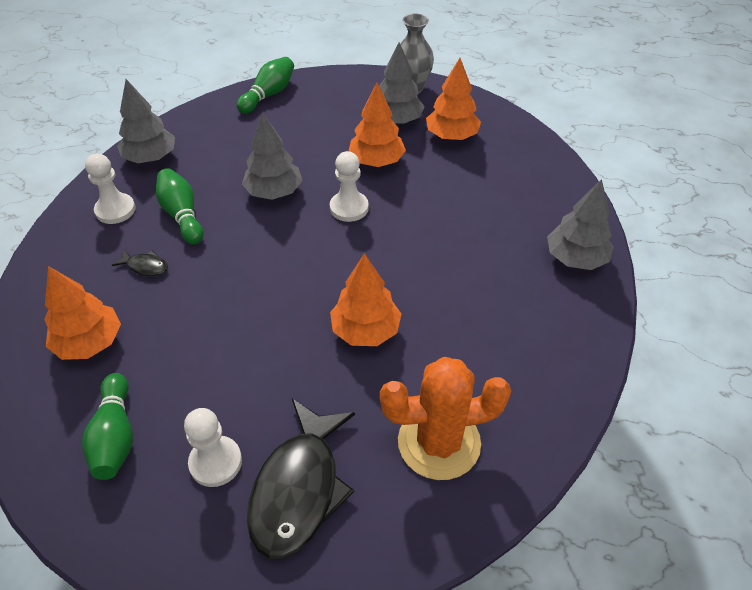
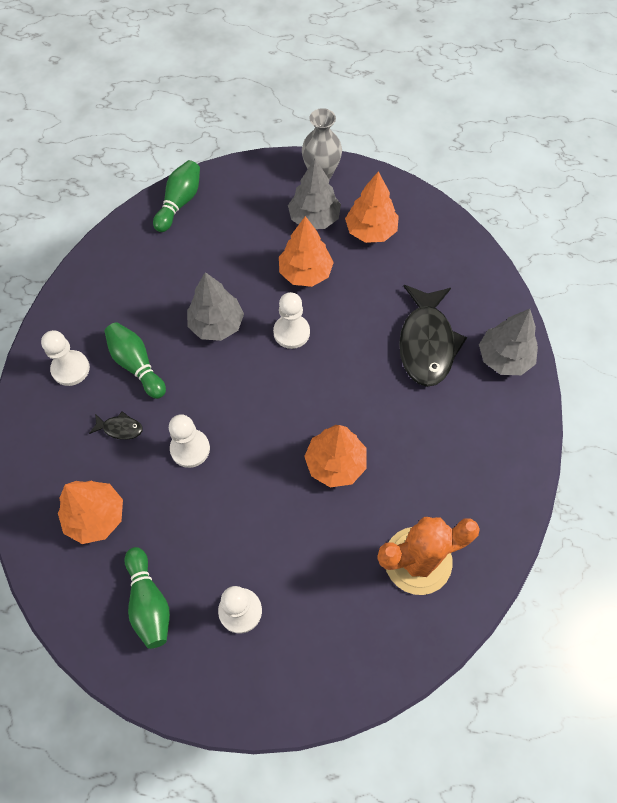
camera: 10 degrees left, 15 degrees up
grey tree [117,79,175,163] -> none
black fish [247,399,355,559] -> black fish moved to [399,285,467,387]
none -> white pawn [169,414,210,468]

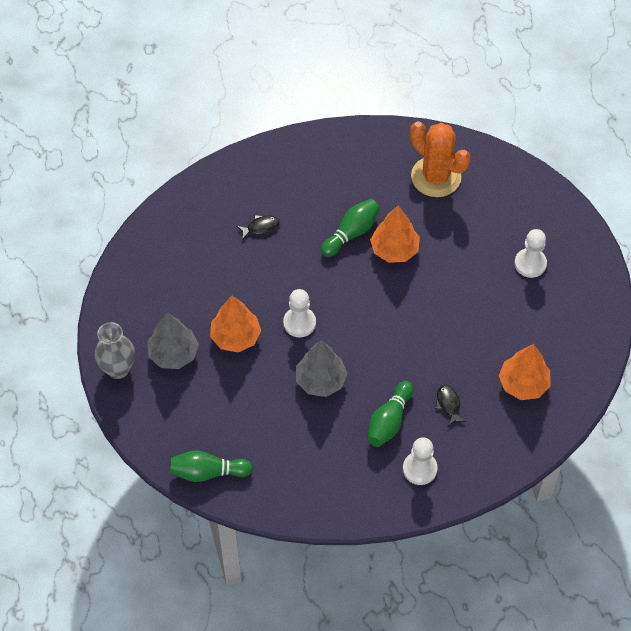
camera: 115 degrees left, 5 degrees down
green bowling pin [124,547,170,649] -> green bowling pin moved to [321,199,380,257]
white pawn [169,414,210,468] -> none
orange tree [345,171,399,243] -> none
black fish [399,285,467,387] -> black fish [237,215,280,240], size x0.43
grey tree [479,309,538,375] -> none

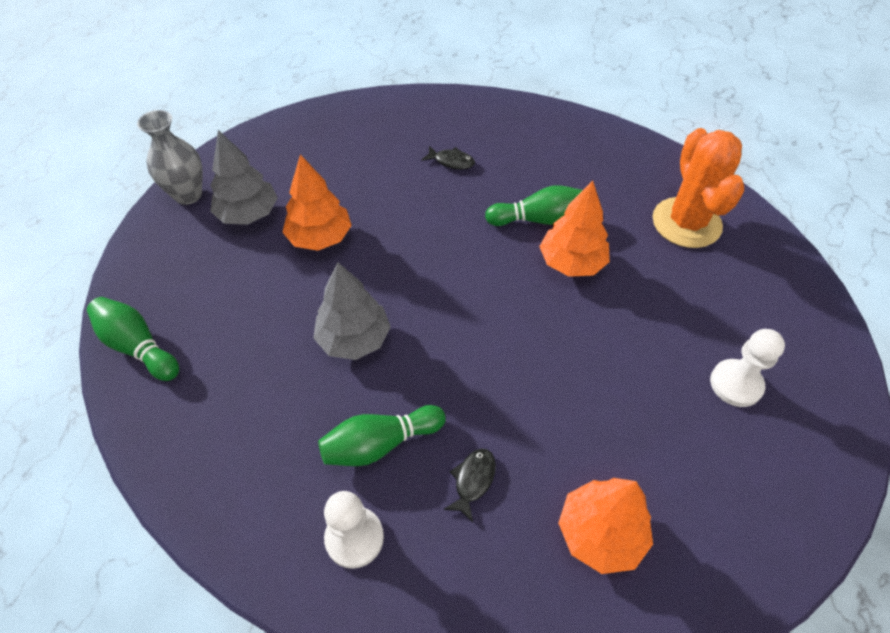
camera: 40 degrees right, 5 degrees down
white pawn [283,289,316,337] -> none

